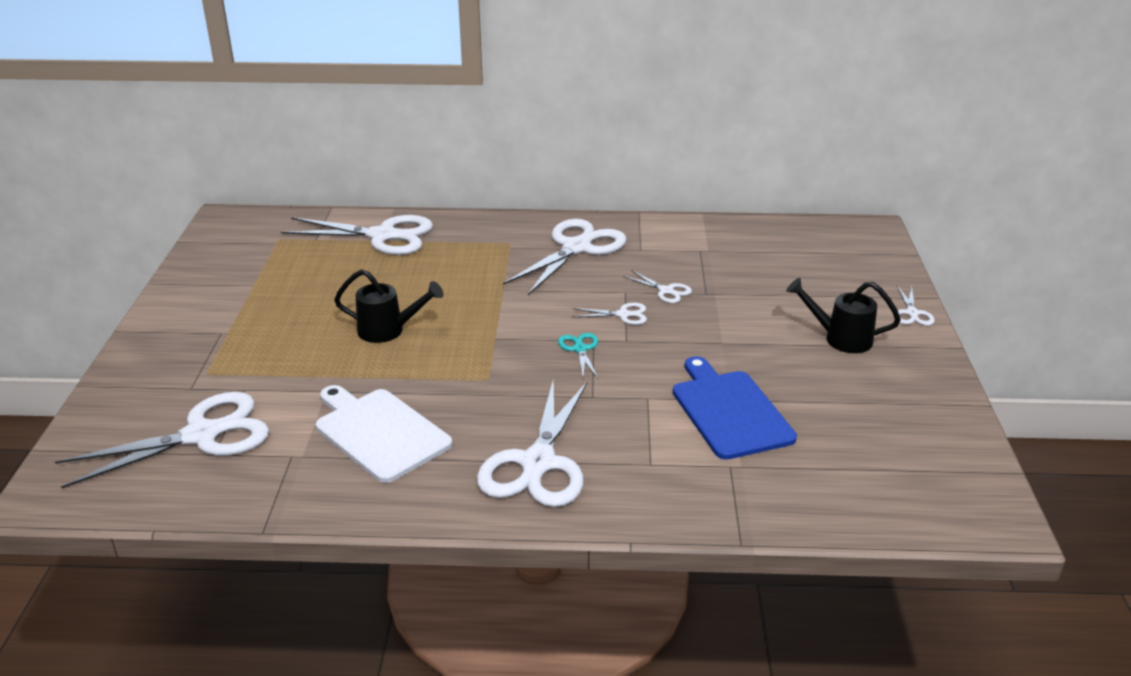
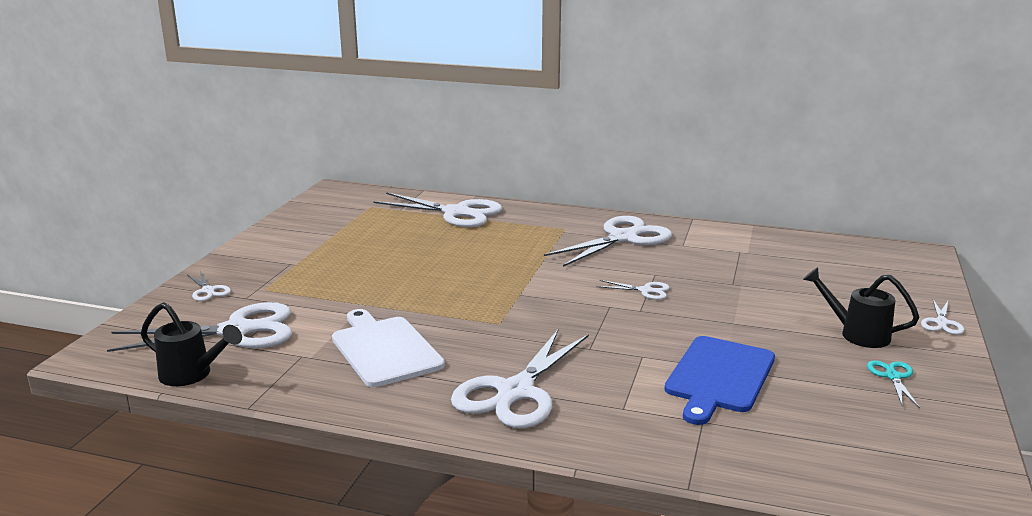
camera: 15 degrees right, 10 degrees down
black watering can [334,269,444,343] -> black watering can moved to [141,302,242,386]
turquoise scissors [558,333,598,378] -> turquoise scissors moved to [867,360,920,408]
white scissors [623,270,692,303] -> white scissors moved to [188,271,231,301]
blue cutting board [673,356,797,460] -> blue cutting board turned 150 degrees counterclockwise [664,336,775,425]

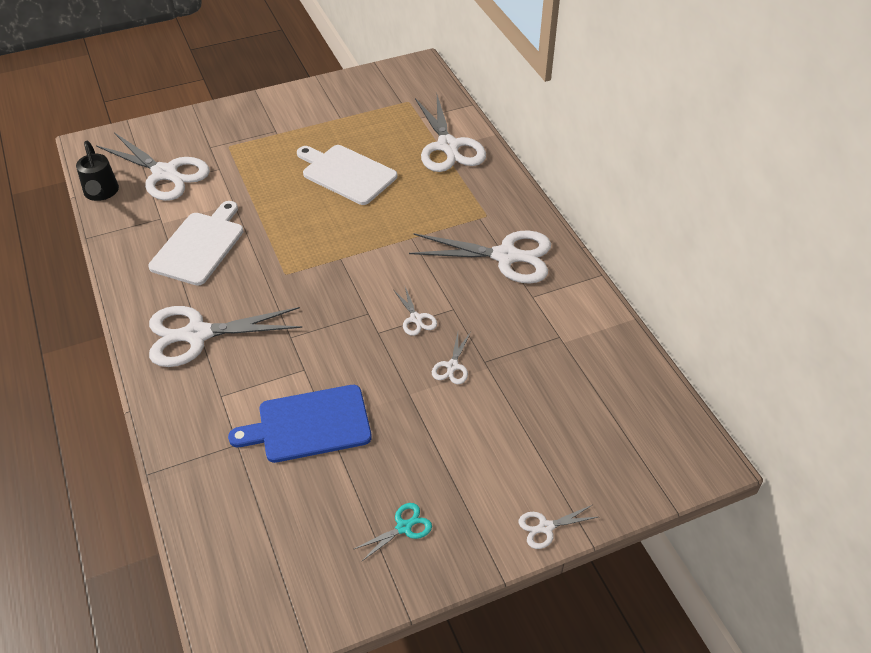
camera: 50 degrees right, 25 degrees up
white scissors [188,271,231,301] -> white scissors moved to [432,332,471,384]
black watering can [803,267,920,348] -> none
none -> white cutting board [297,145,397,205]

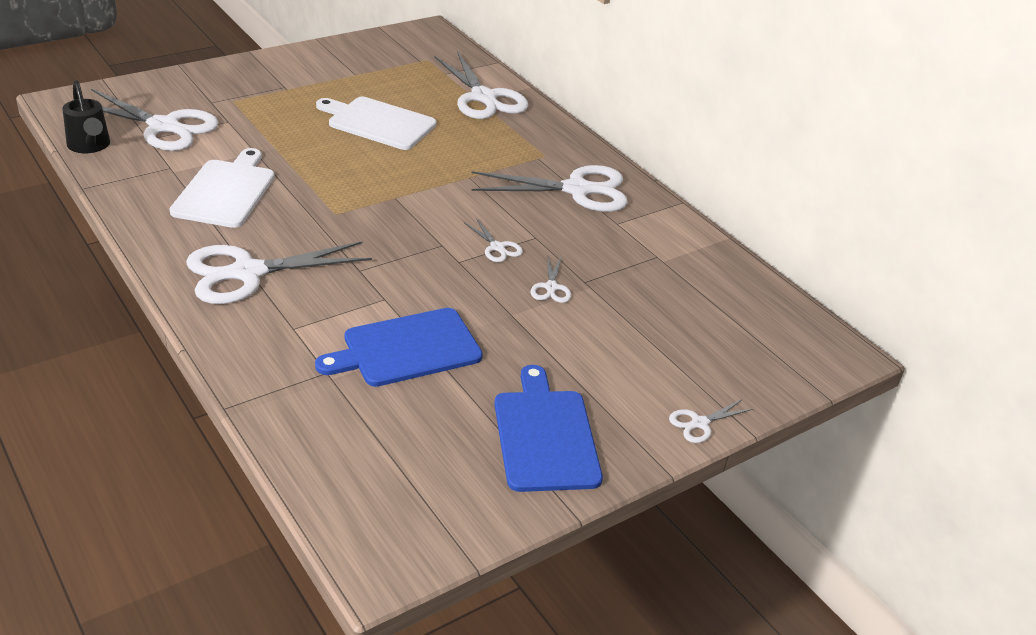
camera: 15 degrees left, 10 degrees down
turquoise scissors [354,503,432,562] -> blue cutting board [494,365,603,492]

